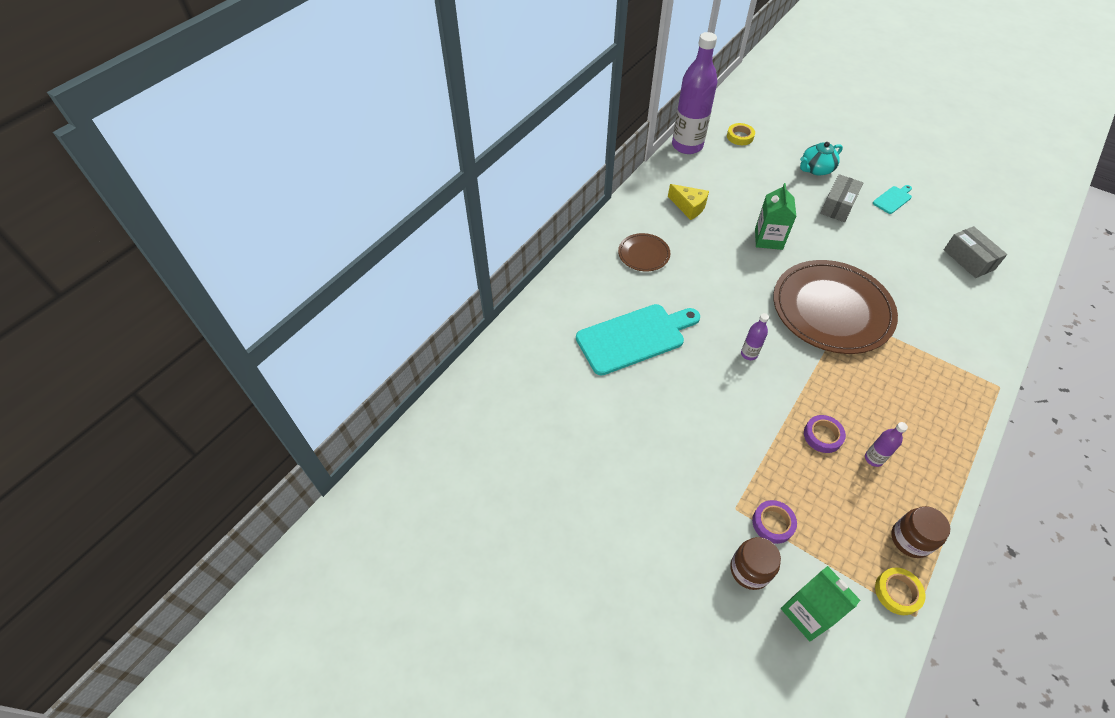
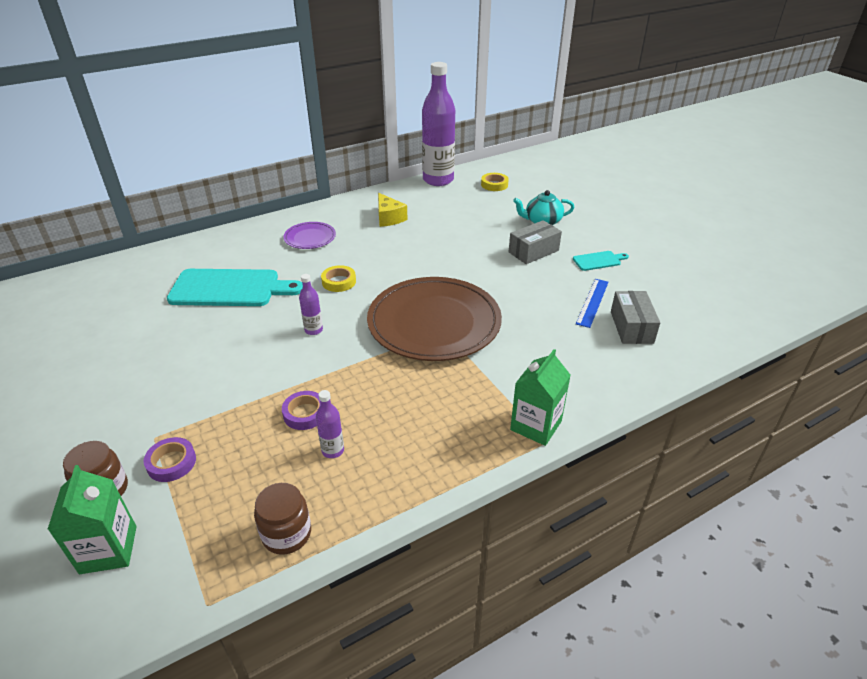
camera: 25 degrees right, 15 degrees down
brown plate [618,233,670,271] -> purple plate [283,222,336,249]
green carton [755,183,796,250] -> green carton moved to [510,349,571,446]
yellow tape [875,567,925,615] -> yellow tape moved to [321,265,356,292]
none -> blue ruler [576,279,608,328]

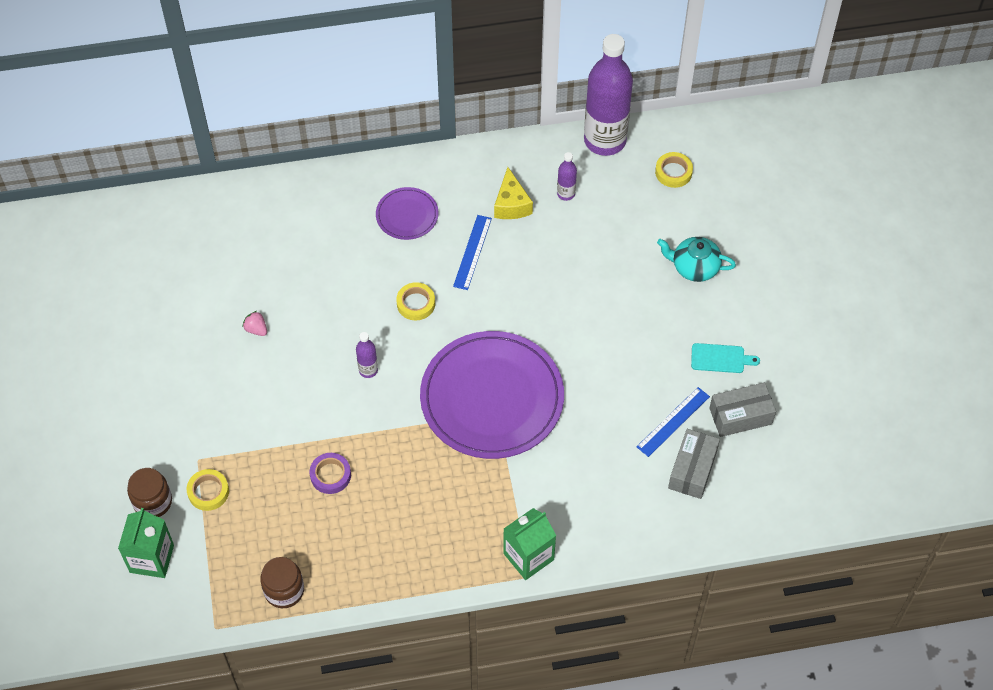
camera: 20 degrees right, 20 degrees up
purple tape [144,437,196,482] -> yellow tape [187,469,229,511]
turquoise cutting board [167,269,303,306] -> none
purple bottle [316,390,344,458] -> purple bottle moved to [557,152,577,201]
brown plate [367,277,502,361] -> purple plate [420,331,564,459]
grey box [509,220,562,264] -> grey box moved to [709,383,776,437]
none -> pink strawberry [243,311,267,336]
none -> blue ruler [453,215,492,290]

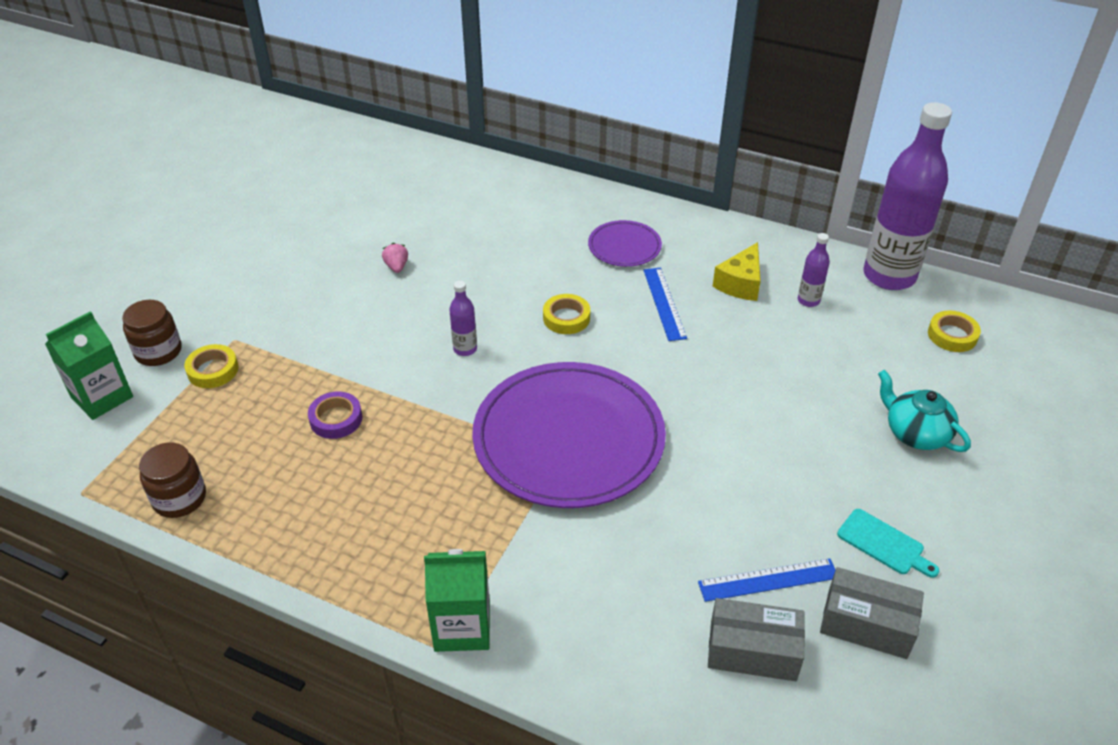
camera: 35 degrees right, 15 degrees down
blue ruler [453,215,492,290] -> blue ruler turned 60 degrees counterclockwise [643,268,687,341]
grey box [668,429,720,499] -> grey box turned 45 degrees clockwise [708,598,805,681]

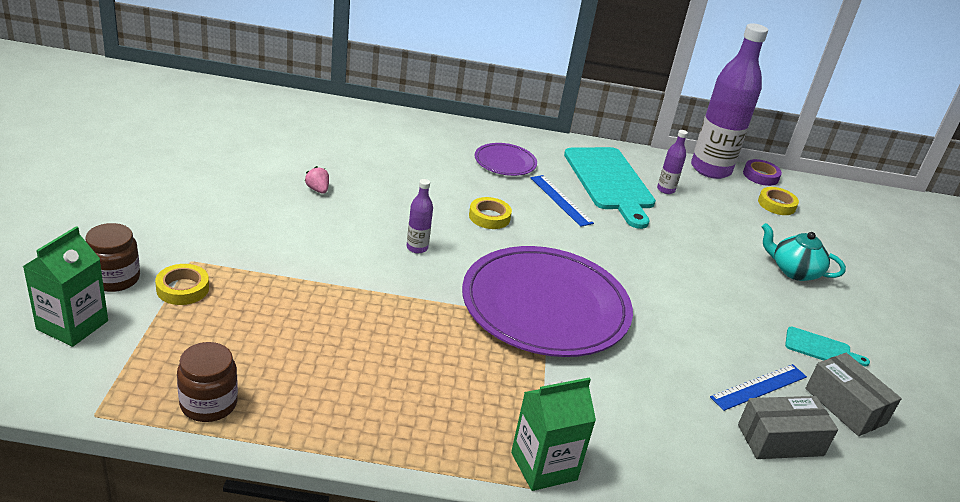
camera: 25 degrees left, 10 degrees down
purple tape [308,391,362,439] -> purple tape moved to [743,159,782,186]
yellow cheese [713,242,761,301] -> turquoise cutting board [564,147,656,229]
grey box [820,567,924,659] -> grey box turned 60 degrees clockwise [805,353,902,436]

